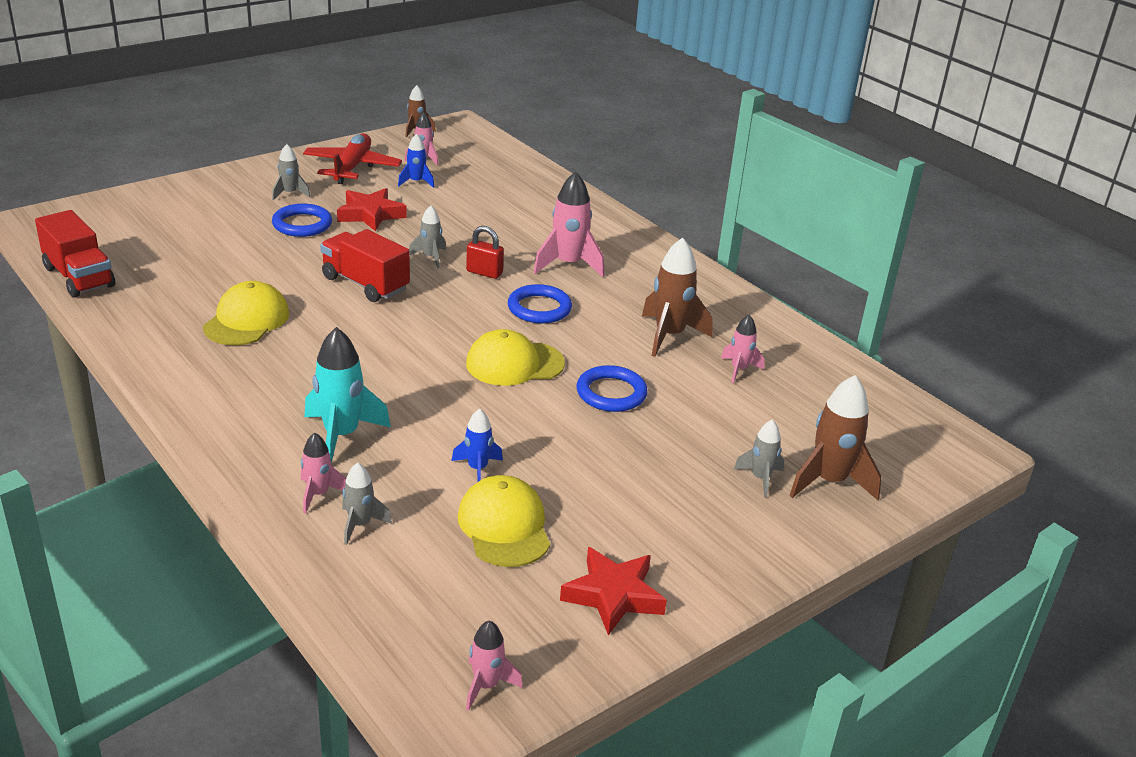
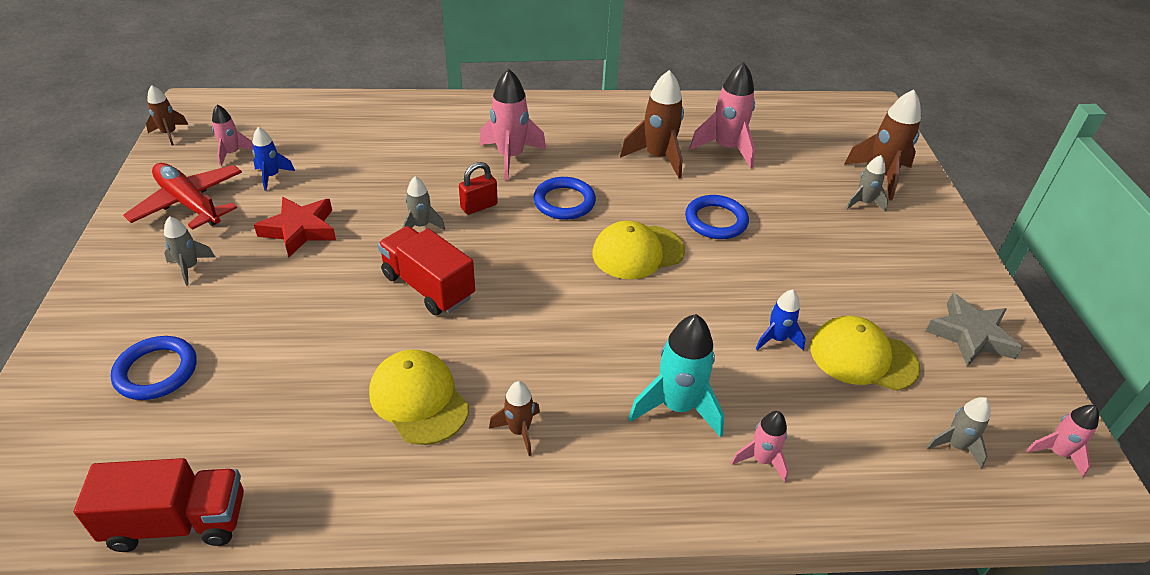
camera: 55 degrees left, 10 degrees up
blue ring [272,204,332,237] -> blue ring moved to [111,336,196,400]
red truck [320,229,410,302] -> red truck turned 60 degrees clockwise [378,226,475,315]
grey rocket [342,463,392,545] -> grey rocket moved to [926,397,991,468]
yellow cap [466,329,565,386] -> yellow cap turned 45 degrees clockwise [593,221,685,279]
red star [560,547,667,635] -> grey star [926,293,1023,367]
pink rocket [721,315,765,383] -> pink rocket [689,62,755,168], size x1.76
none -> brown rocket [489,381,540,456]

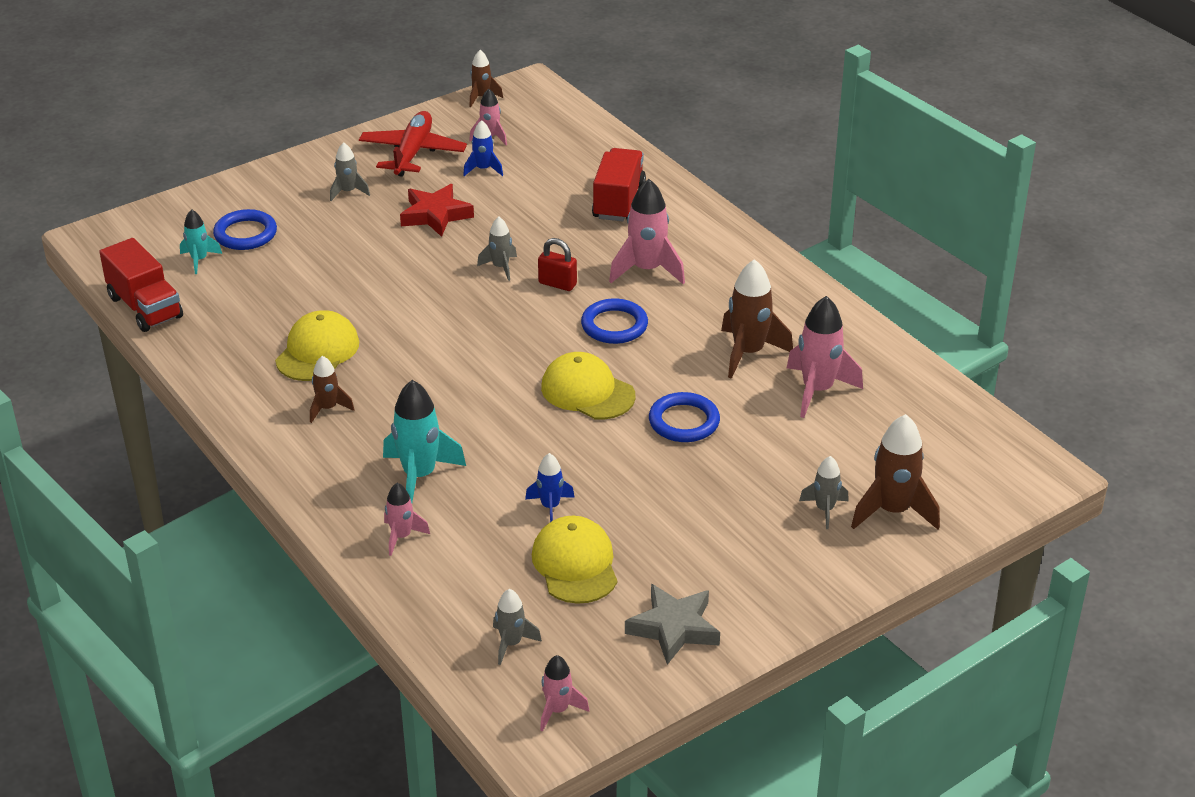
camera: 60 degrees right, 5 degrees down
red truck [378,226,475,315] -> red truck moved to [592,148,646,221]
none -> turquoise rocket [180,209,222,274]

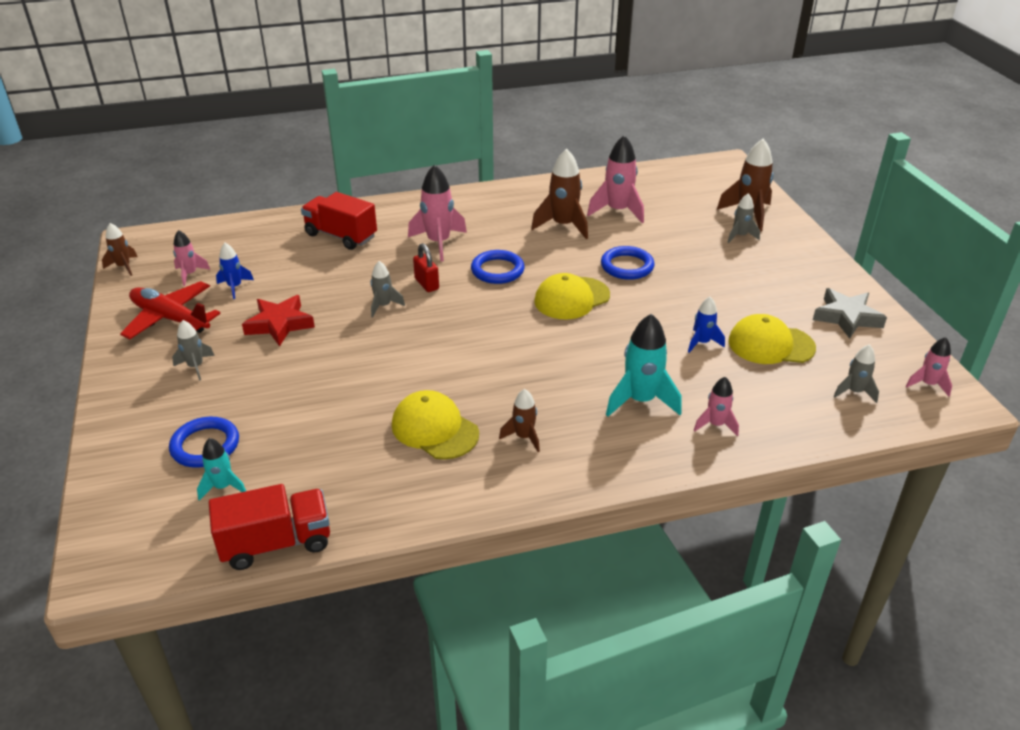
camera: 70 degrees left, 0 degrees up
red padlock [538,238,577,291] -> red padlock turned 75 degrees counterclockwise [413,243,439,292]

